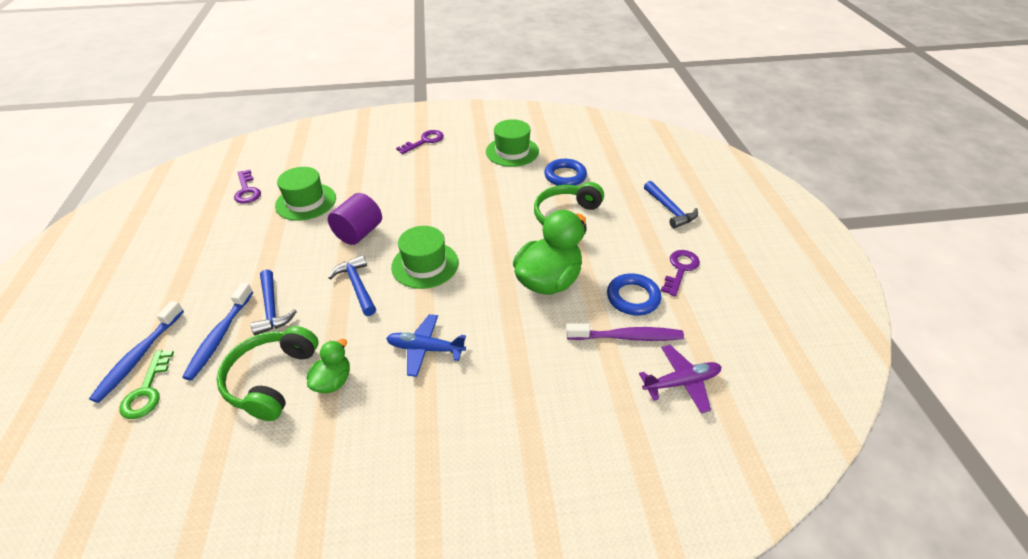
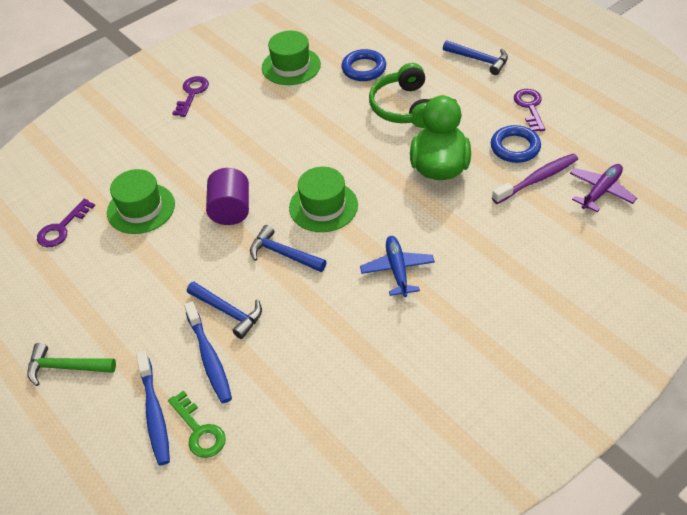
camera: 30 degrees left, 5 degrees up
green headphones [217,326,318,421] -> none
purple key [234,170,261,204] -> purple key turned 90 degrees clockwise [37,199,95,247]
green duck [307,339,350,393] -> none
blue plane [386,314,466,377] -> blue plane turned 105 degrees clockwise [360,236,435,297]
none -> green hammer [27,343,116,386]

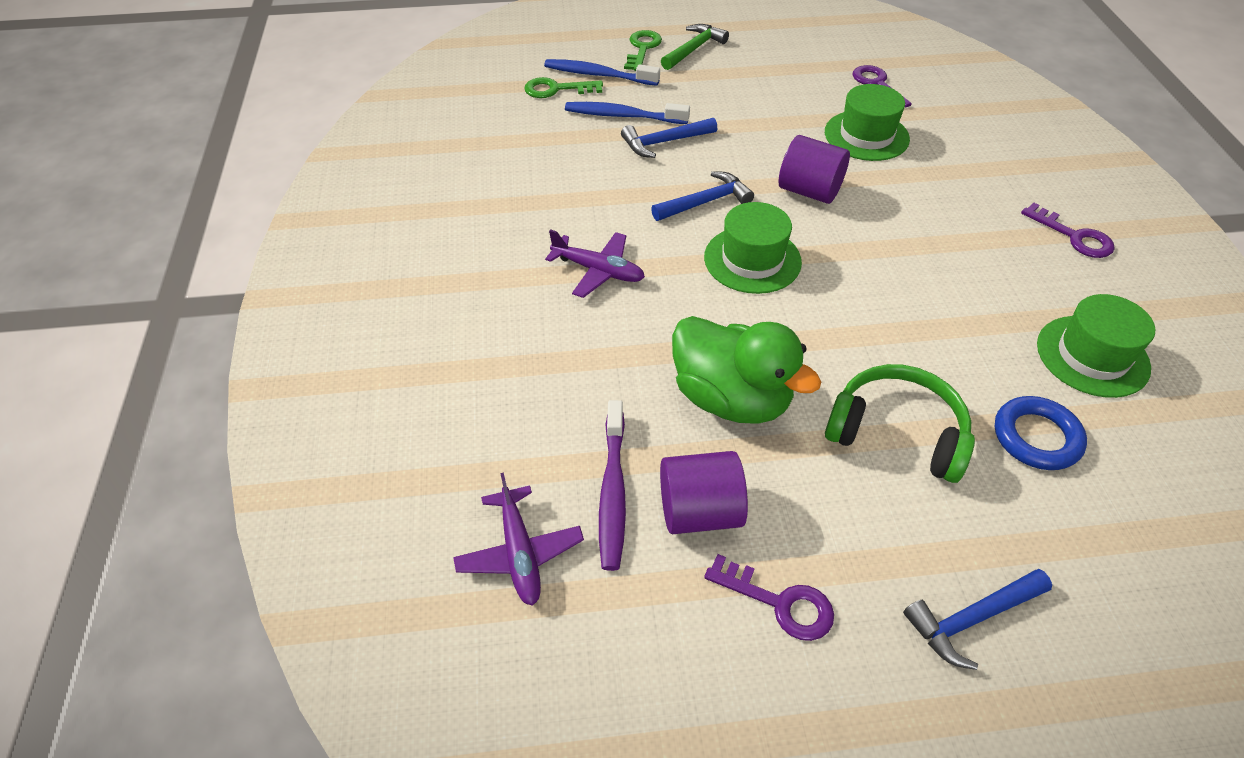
camera: 120 degrees right, 0 degrees up
blue plane [360,236,435,297] -> purple plane [545,229,645,298]
blue ring [491,125,541,163] -> purple cylinder [660,451,748,534]
none -> green key [624,30,662,71]

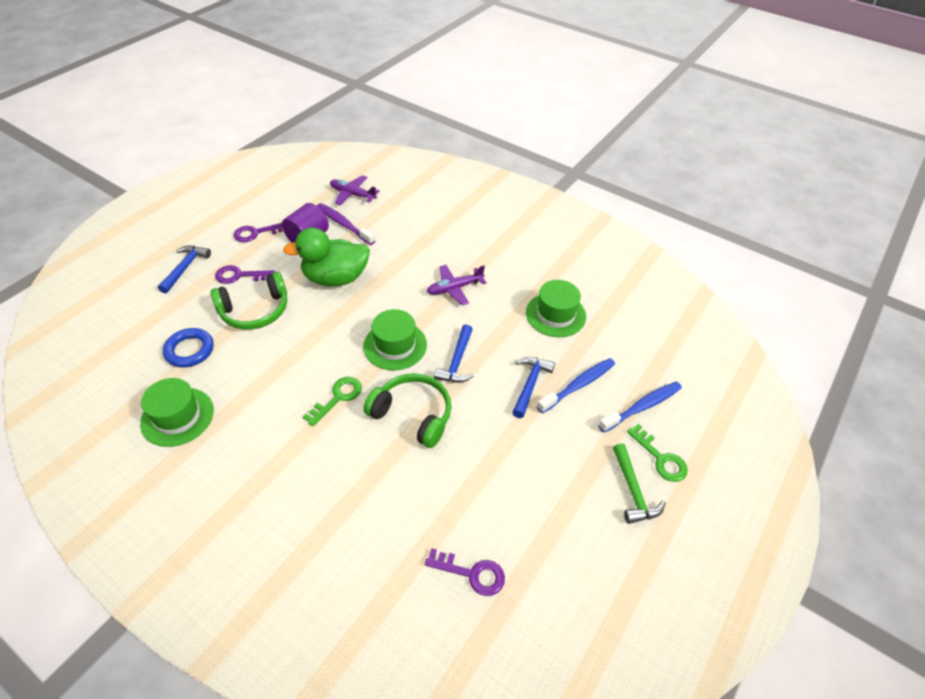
camera: 130 degrees right, 0 degrees up
green key [524,77,603,98] -> green key moved to [303,377,362,426]
purple cylinder [779,135,850,204] -> green headphones [363,373,451,448]
green hat [825,84,910,161] -> green hat moved to [526,280,586,337]
purple key [1021,202,1115,258] -> purple key moved to [215,265,275,284]

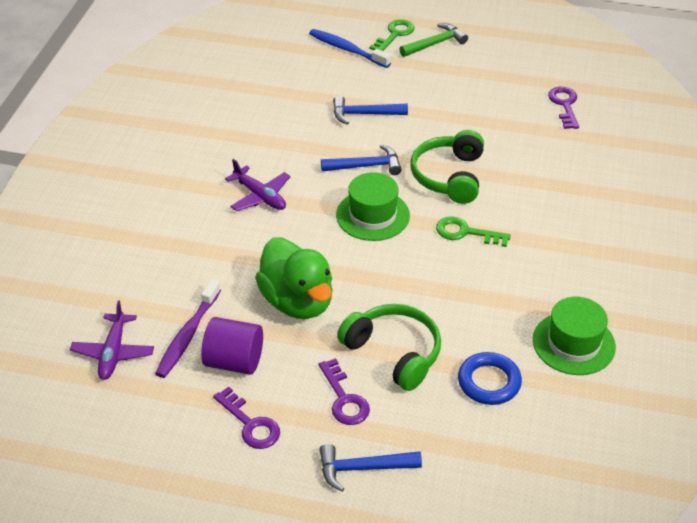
camera: 110 degrees left, 5 degrees down
green hat [526,280,586,337] -> none
blue toothbrush [537,358,615,414] -> none

